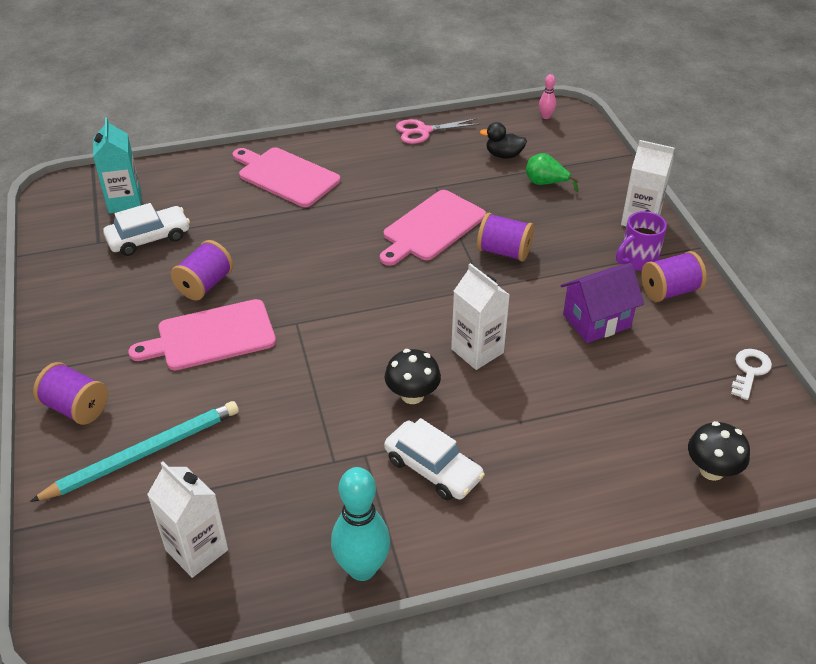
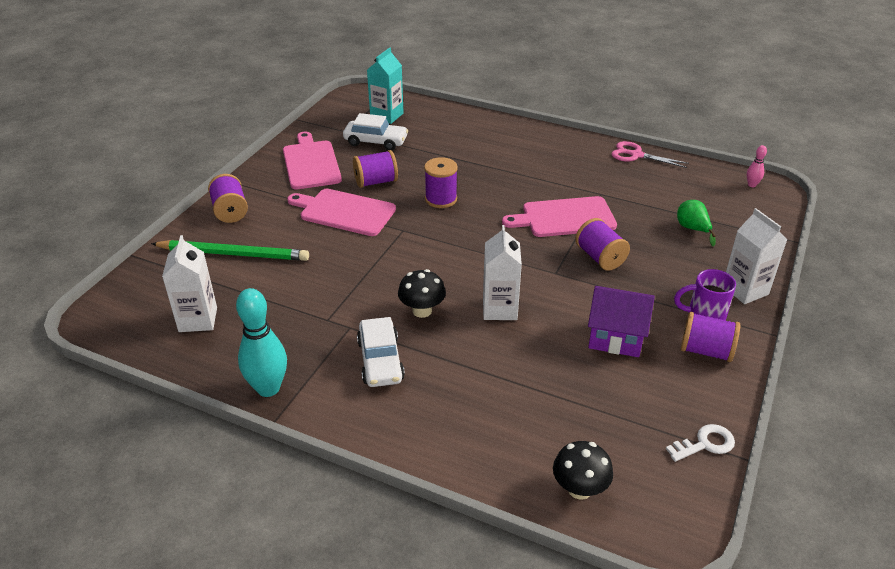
camera: 40 degrees right, 5 degrees down
turquoise pencil [30,401,239,502] -> green pencil [151,240,309,261]
pink cutting board [232,148,341,207] -> pink cutting board moved to [283,132,342,189]
black duck [480,122,527,159] -> none
none -> purple spool [424,157,458,208]

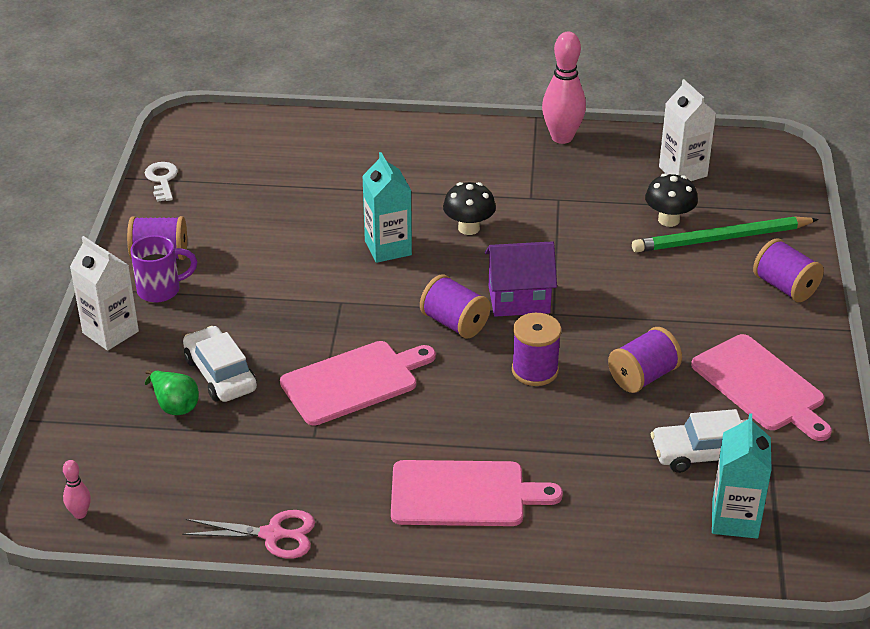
camera: 160 degrees right, 0 degrees up
turquoise bowling pin [236,288,287,397] -> pink bowling pin [542,32,586,144]
pink cutting board [287,189,396,236] -> pink cutting board moved to [391,460,563,526]
white car [357,317,405,387] -> white car moved to [183,326,257,402]
white carton [483,225,522,320] -> turquoise carton [362,152,412,263]
black mushroom [553,441,613,500] -> black mushroom moved to [645,173,698,227]
purple spool [575,218,630,271] -> purple spool moved to [420,275,491,339]
purple house [588,286,655,357] -> purple house moved to [485,241,557,317]
white key [666,424,735,462] -> white key turned 120 degrees clockwise [145,162,178,202]

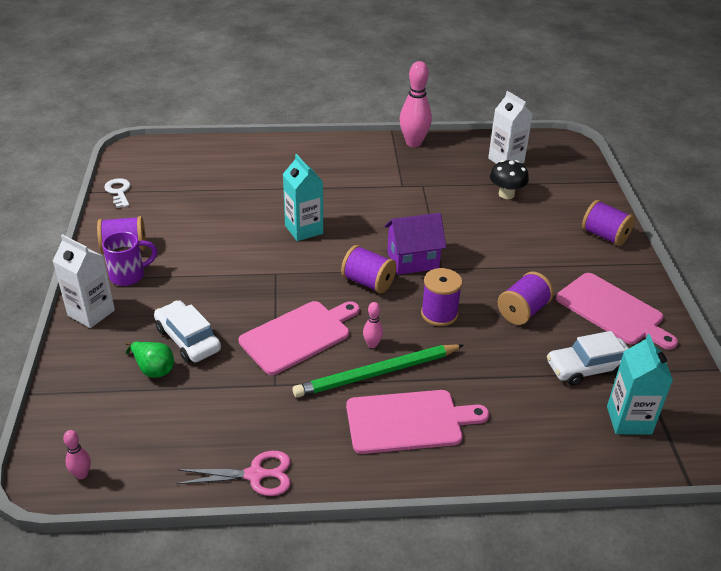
camera: 10 degrees left, 0 degrees up
black mushroom [443,182,496,235] -> none
green pencil [632,217,819,253] -> green pencil moved to [292,344,464,398]
none -> pink bowling pin [363,302,383,348]

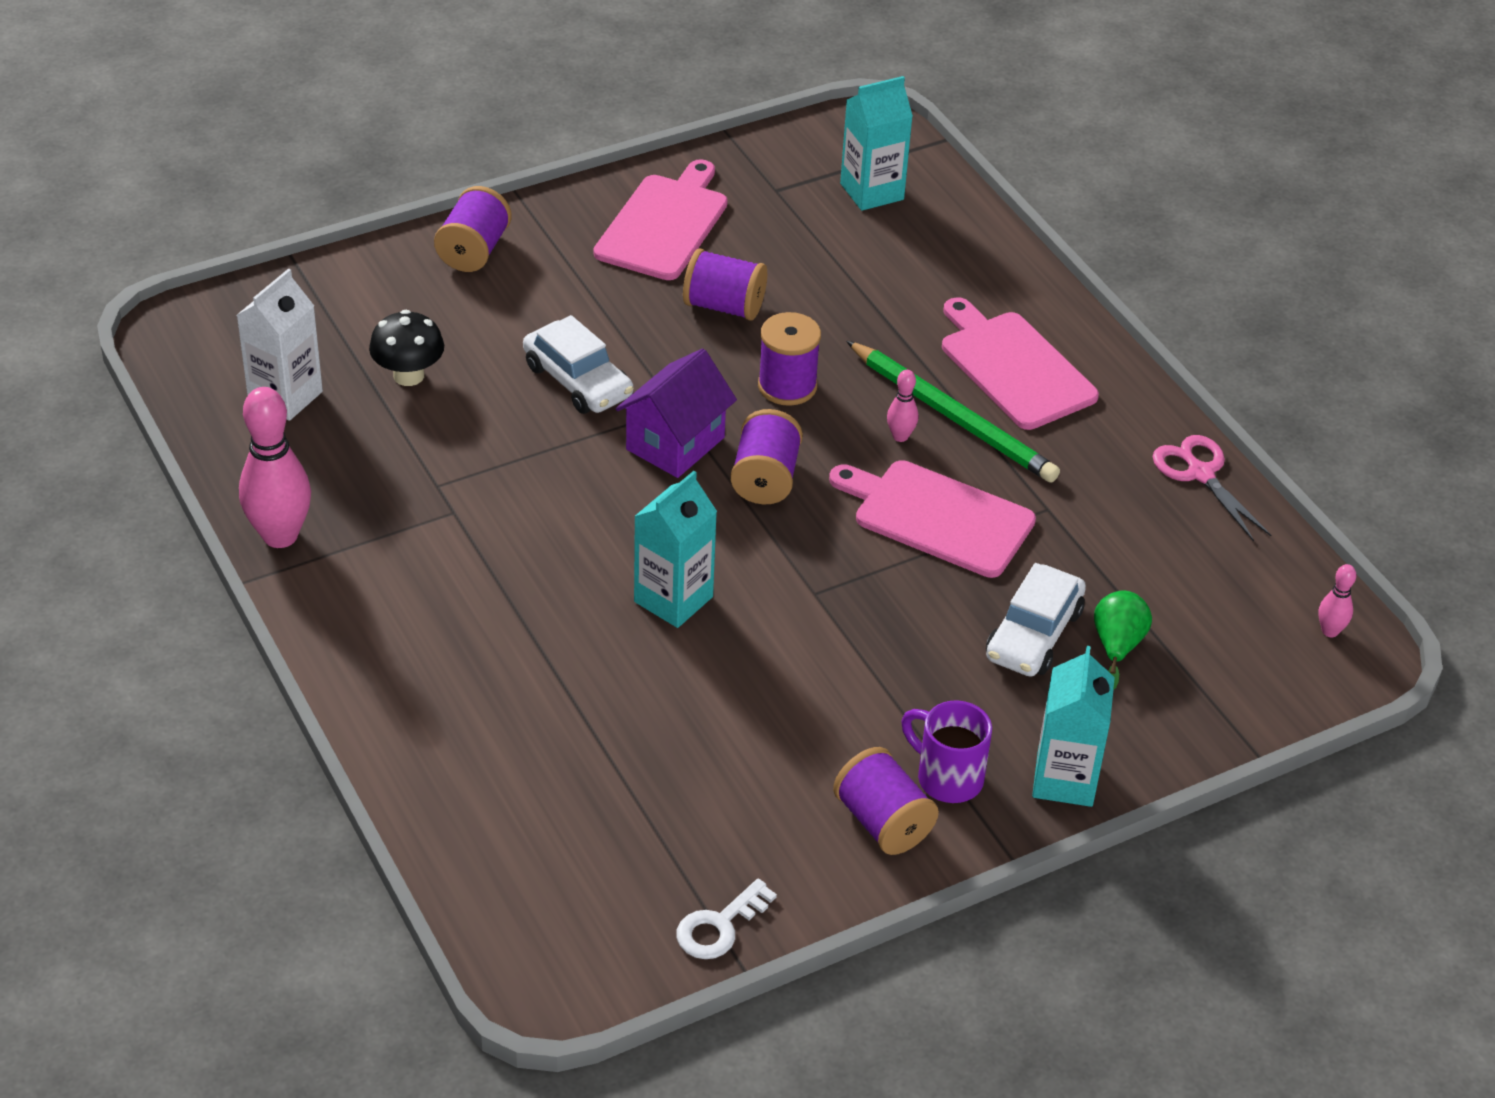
camera: 115 degrees left, 5 degrees up
white carton [53,234,115,328] -> turquoise carton [1032,646,1115,807]
purple house [384,213,446,275] -> purple house turned 75 degrees clockwise [616,348,737,478]
white car [547,331,629,386] -> white car moved to [523,315,633,414]

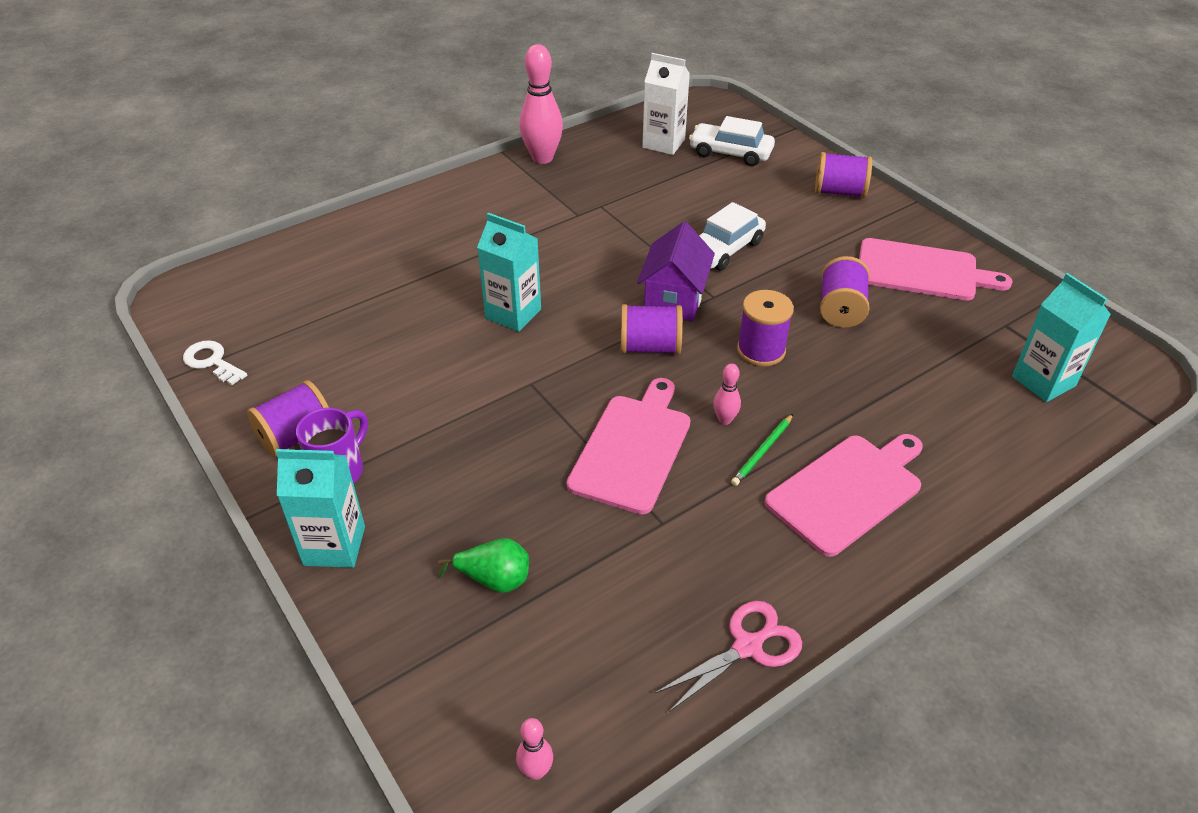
camera: 85 degrees right, 0 degrees up
black mushroom [369,310,444,386] -> none
purple house [616,348,737,478] -> purple house turned 75 degrees clockwise [637,222,715,322]
green pencil [846,341,1060,483] -> green pencil [731,414,793,486], size x0.48
white car [986,563,1086,677] -> white car moved to [689,116,775,166]

